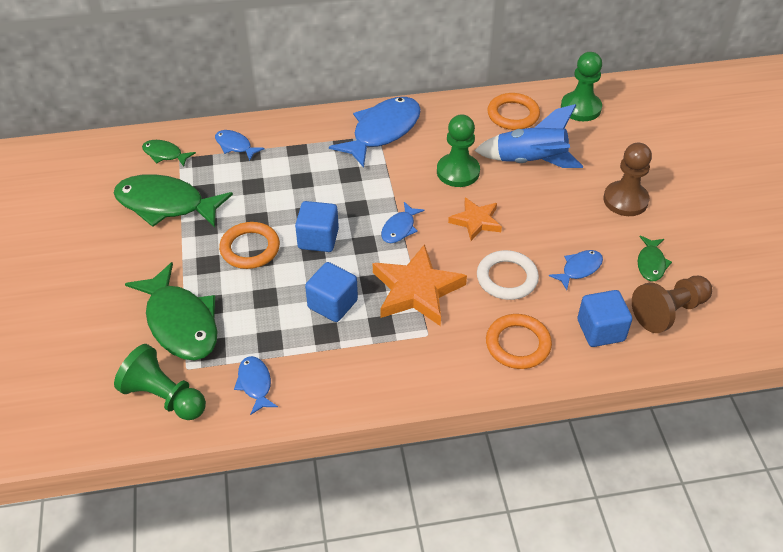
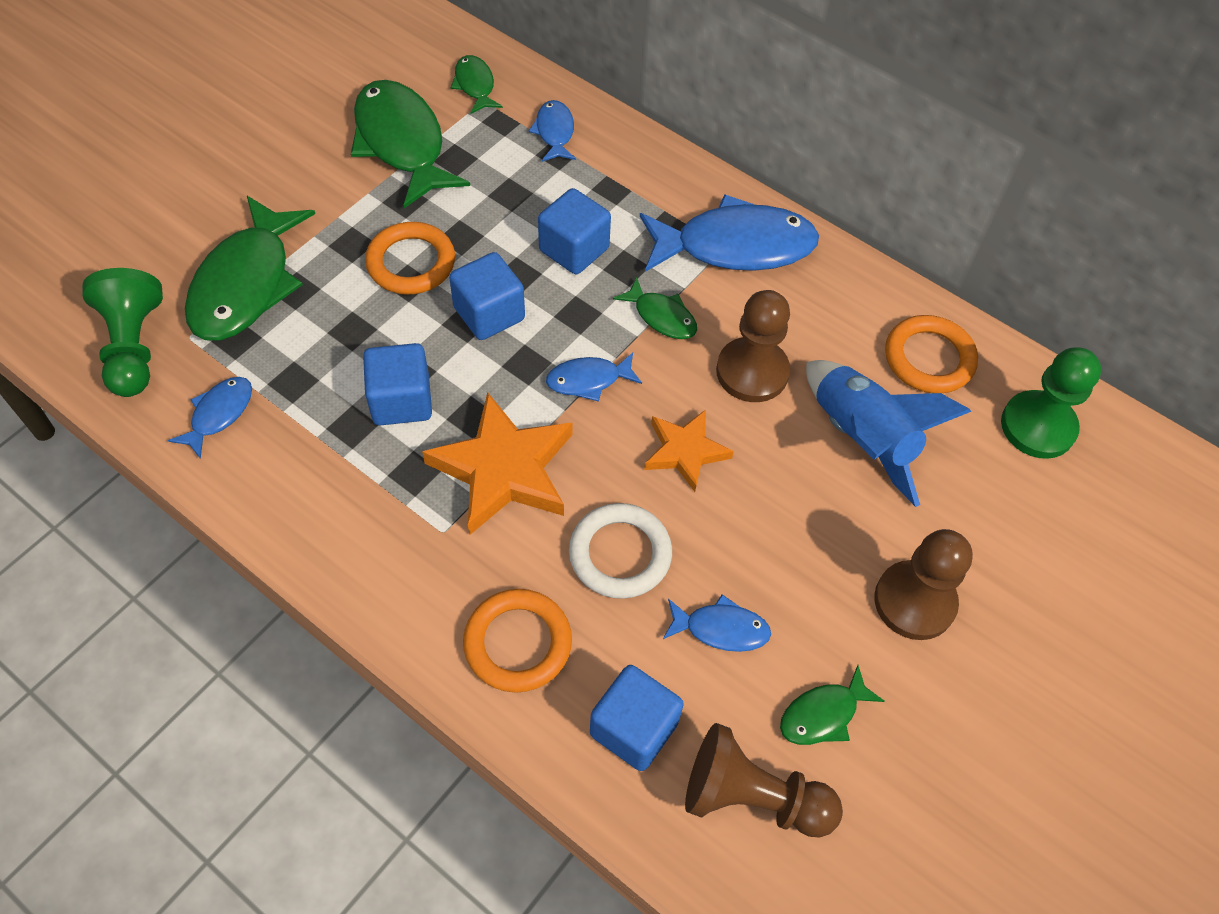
camera: 45 degrees right, 10 degrees up
green pawn [437,114,480,187] -> brown pawn [716,290,790,402]
none -> blue cube [538,188,611,274]
none -> green fish [613,277,697,339]

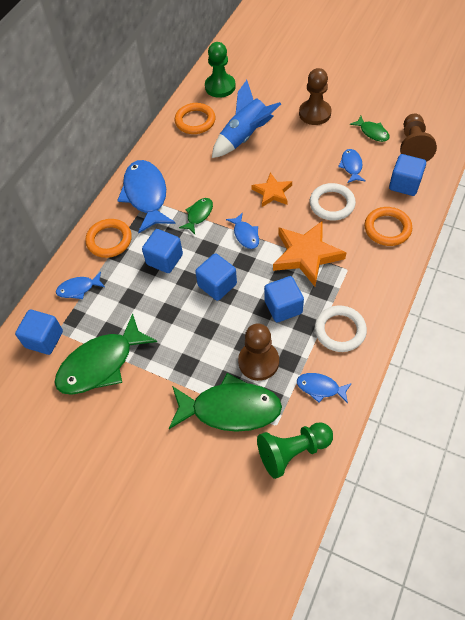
camera: 95 degrees left, 0 degrees up
orange ring [365,222,455,294] -> orange ring moved to [86,219,132,258]
green fish [451,55,503,114] -> blue cube [15,310,63,355]
brown pawn [716,290,790,402] -> brown pawn moved to [238,324,279,381]
none -> white ring [315,305,367,352]

